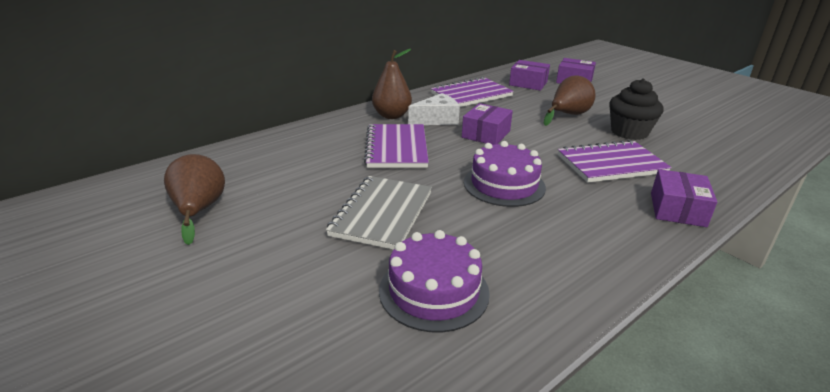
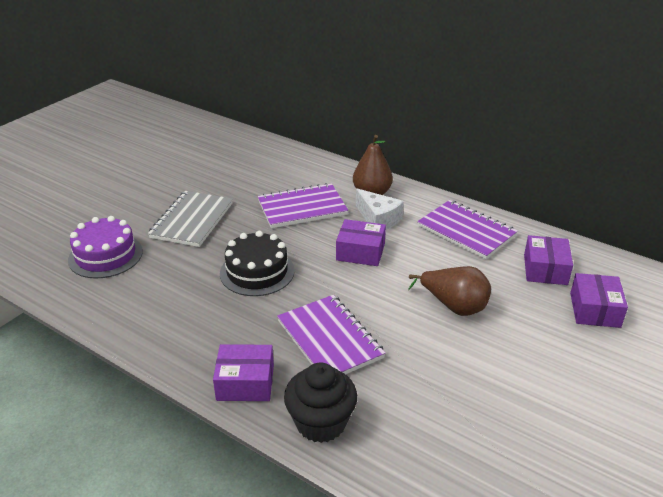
camera: 75 degrees right, 5 degrees up
brown pear [164,154,225,245] -> none
grey notebook [326,176,432,250] -> grey notebook turned 75 degrees counterclockwise [148,191,233,247]
purple cake [464,141,546,207] -> black cake [220,231,295,296]
black cupcake [609,78,664,140] -> black cupcake moved to [284,363,357,443]

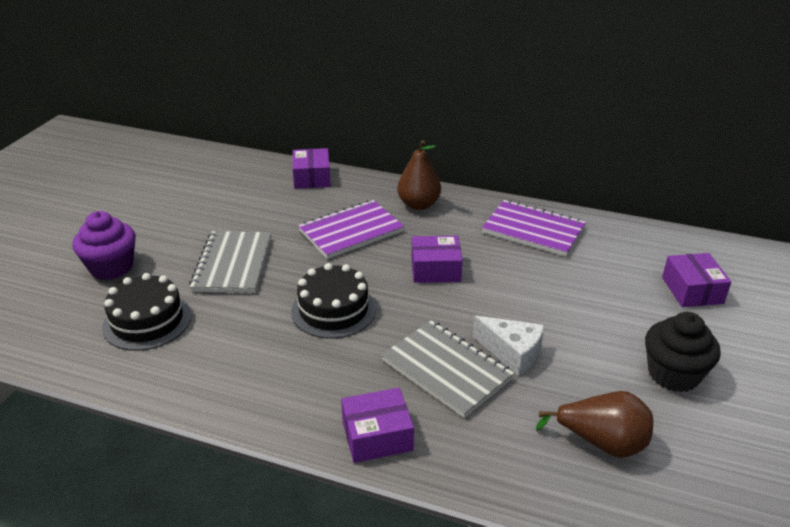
camera: 15 degrees left, 0 degrees up
purple cake [68,216,143,279] -> black cake [102,273,192,351]
purple notebook [277,295,385,374] -> grey notebook [381,320,514,418]
black cupcake [284,363,357,443] -> black cupcake moved to [645,312,721,392]
white cheese [356,188,404,230] -> white cheese moved to [473,315,545,376]
brown pear [408,266,491,316] -> brown pear moved to [535,391,653,458]
purple box [524,235,573,285] -> purple box moved to [293,148,331,189]
none -> purple cupcake [72,211,136,280]

